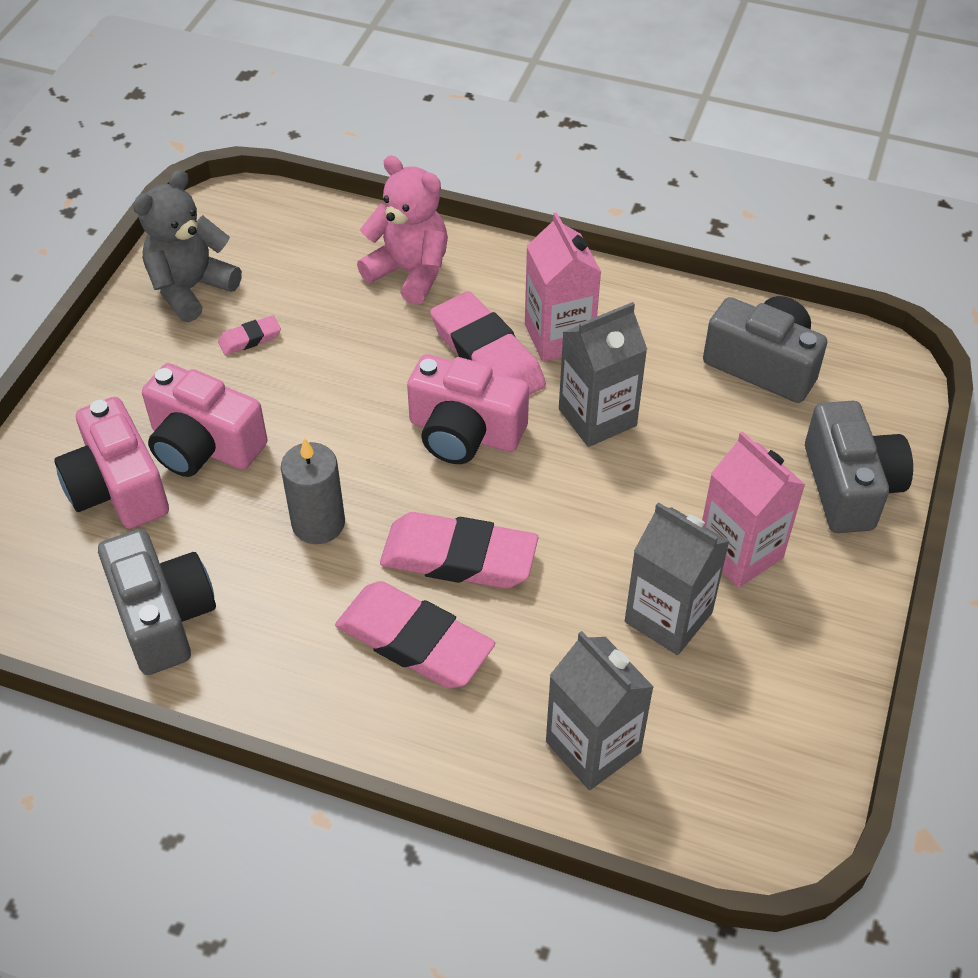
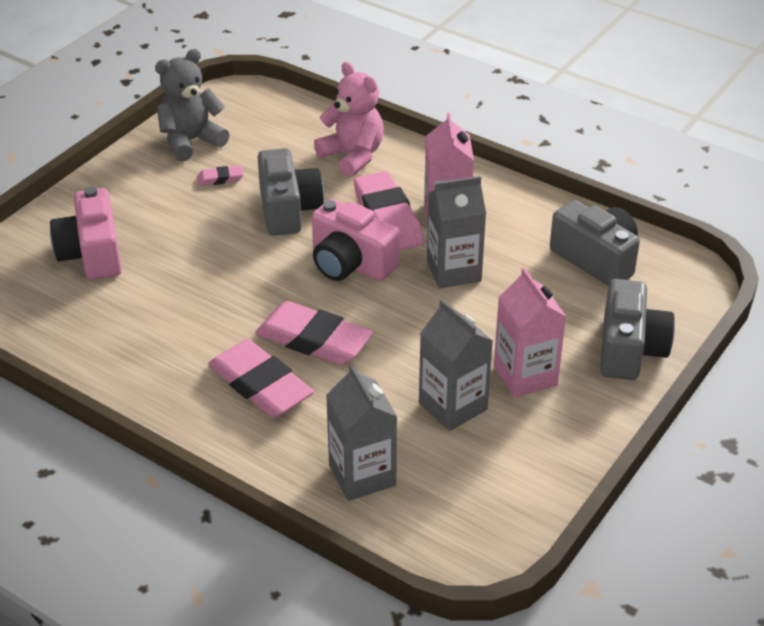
camera: 15 degrees right, 10 degrees down
grey camera [98,529,216,675] -> grey camera moved to [258,148,324,236]
pink camera [142,363,268,477] -> none
grey candle [281,438,345,544] -> none

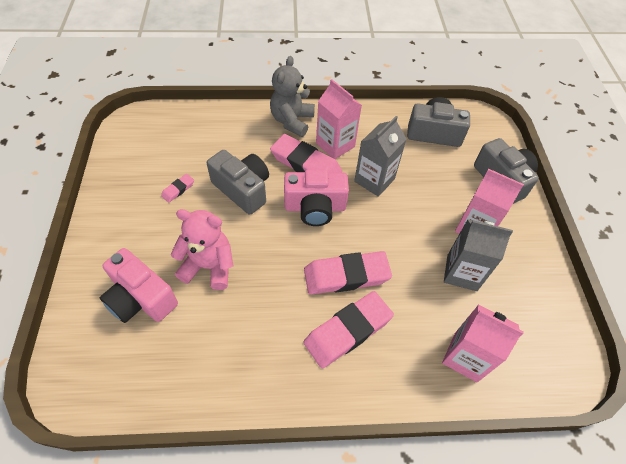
camera: 40 degrees left, 15 degrees up
grey teddy bear [155,49,229,161] -> grey teddy bear moved to [270,56,315,137]
pink eraser [208,339,314,418] -> pink eraser turned 45 degrees counterclockwise [304,291,394,368]
pink teddy bear [314,62,384,177] -> pink teddy bear moved to [171,209,233,290]
grey carton [326,364,397,501] -> pink carton [442,304,524,382]

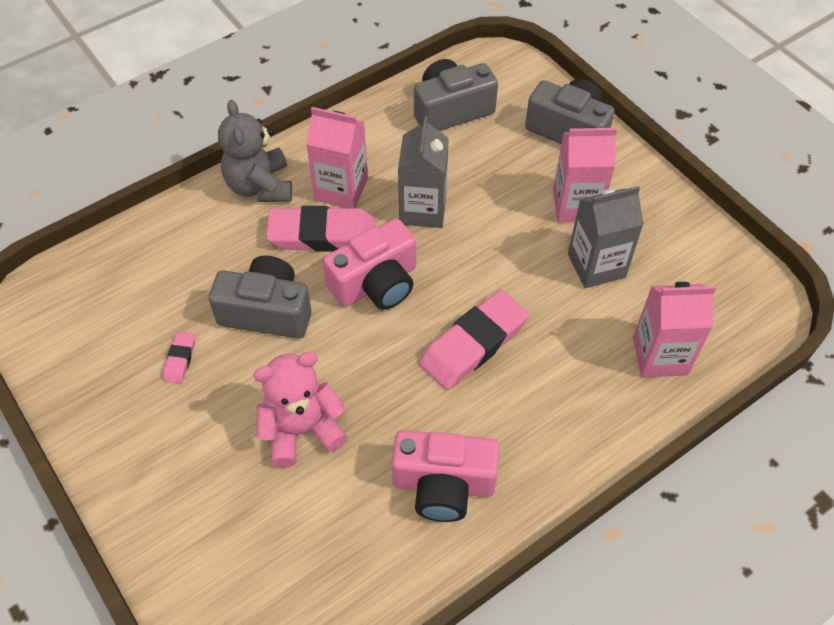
camera: 30 degrees left, 0 degrees up
pink camera [100,248,178,323] -> pink camera moved to [392,430,500,522]
pink eraser [304,291,394,368] -> none

